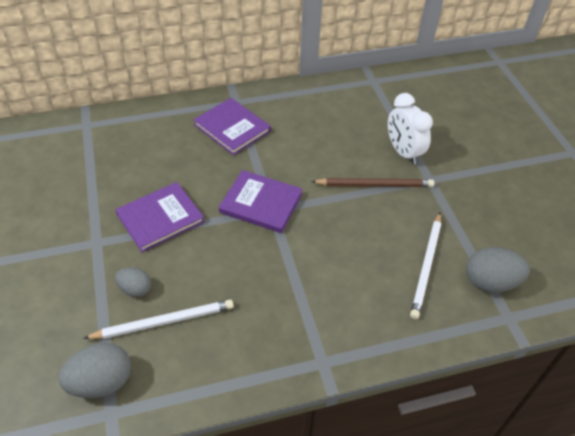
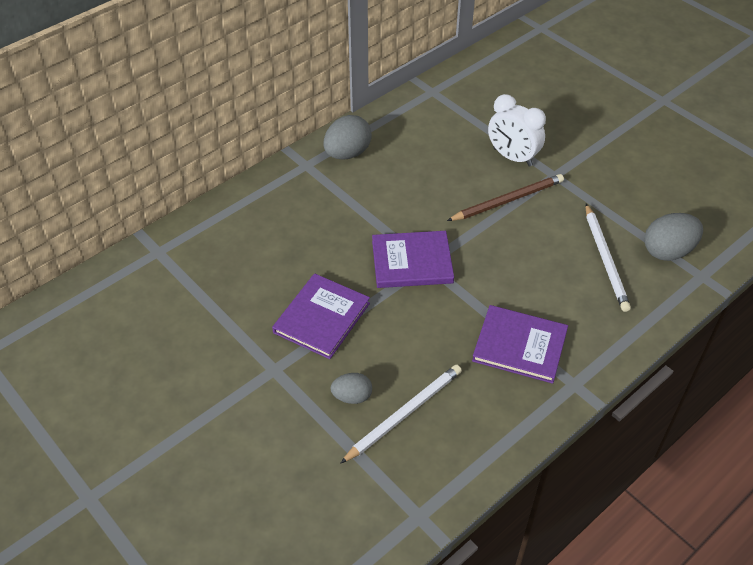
camera: 25 degrees left, 0 degrees up
grey egg [58,343,131,398] -> grey egg moved to [324,115,372,160]
purple book [193,98,271,155] -> purple book moved to [472,305,568,384]

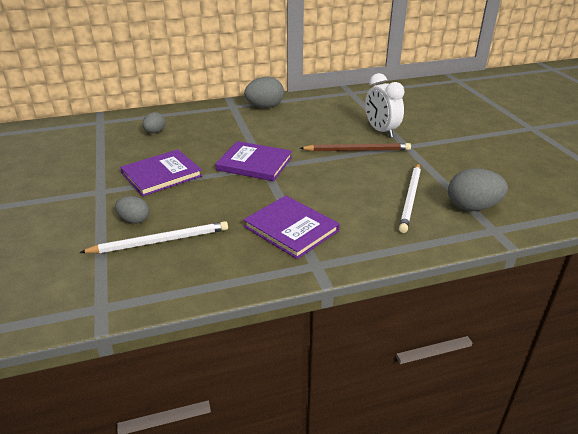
camera: 25 degrees right, 15 degrees down
none -> grey egg [143,112,165,133]

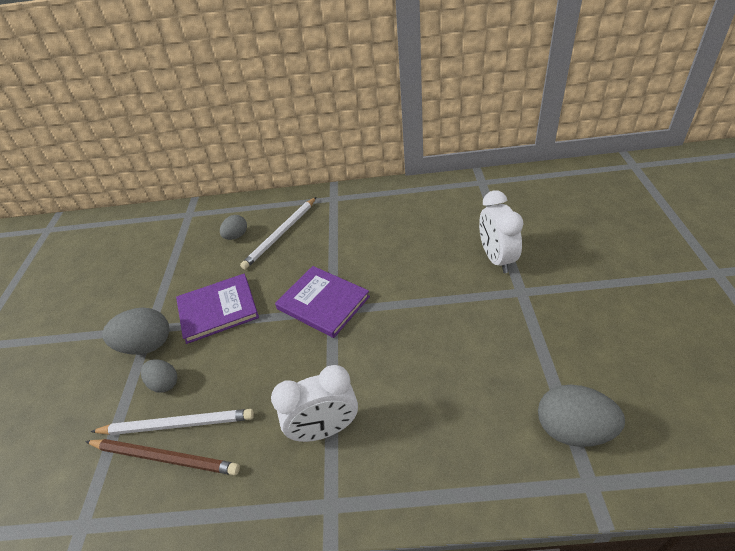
camera: 20 degrees right, 10 degrees up
purple book [243,196,340,259] -> white clock [271,365,358,442]
grey egg [244,77,284,108] -> grey egg moved to [102,307,169,355]
brown pencil [300,143,411,152] -> brown pencil moved to [85,439,240,475]
white pencil [399,163,421,233] -> white pencil moved to [240,197,316,269]

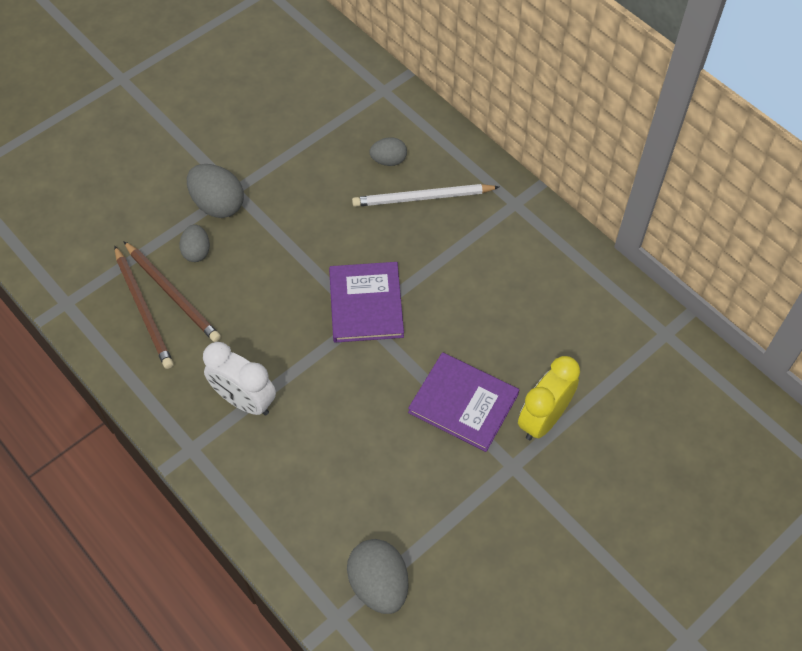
camera: 45 degrees right, 15 degrees up
white pencil [91,409,254,435] -> brown pencil [123,241,221,342]
purple book [176,274,259,344] -> purple book moved to [408,352,519,452]
white clock [479,190,523,273] -> yellow clock [518,356,580,440]

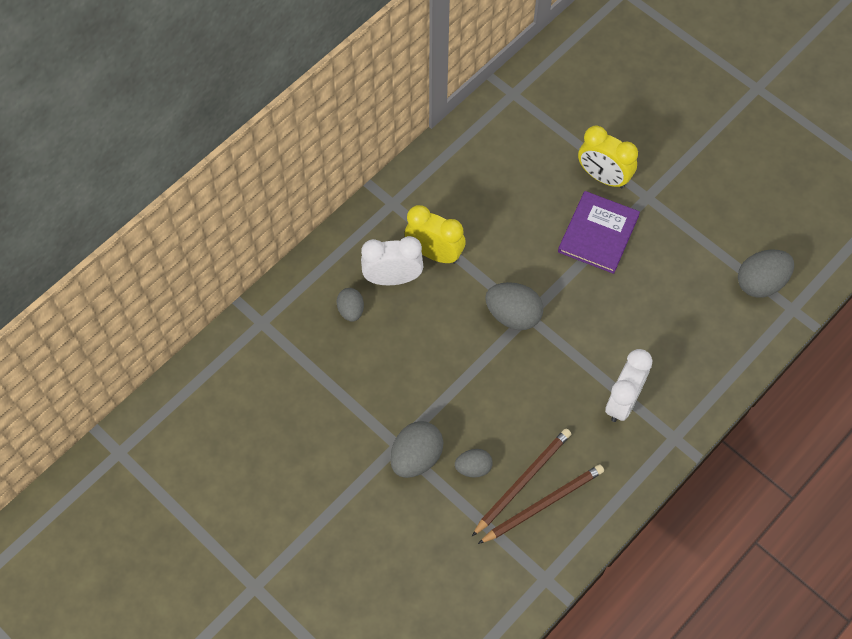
camera: 95 degrees left, 5 degrees up
purple book [329,262,404,343] -> grey egg [485,282,543,330]
white pencil [352,184,499,207] -> white clock [361,236,423,285]
none -> yellow clock [405,205,466,264]

